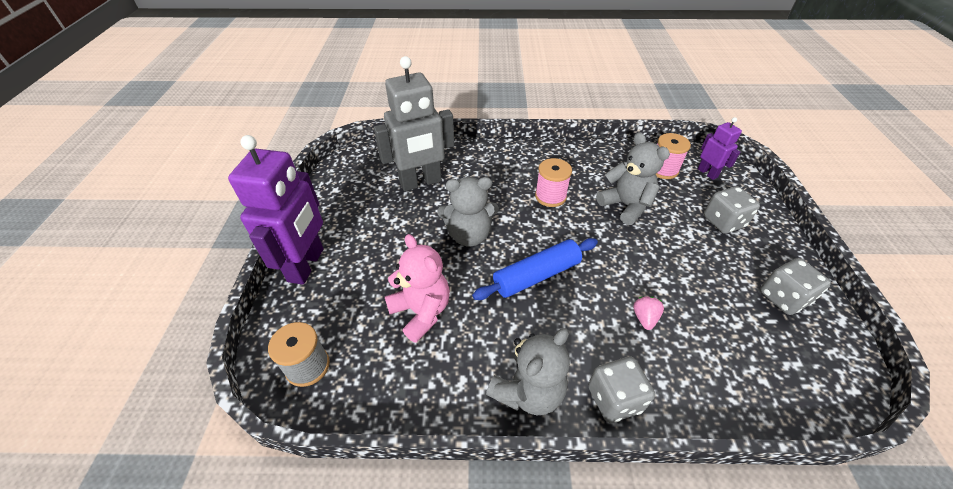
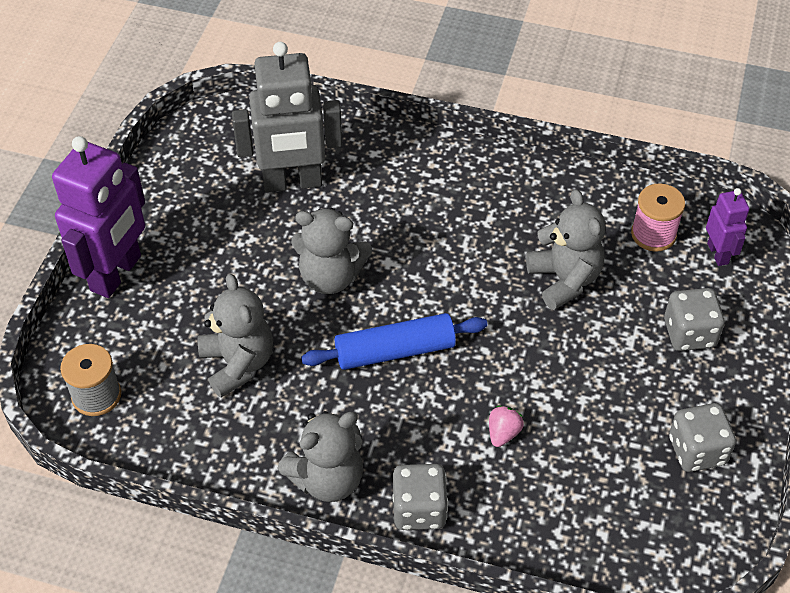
camera: 15 degrees right, 5 degrees up
pink teddy bear [385,234,450,343] -> grey teddy bear [197,274,273,398]
pink spool [535,158,572,207] -> none

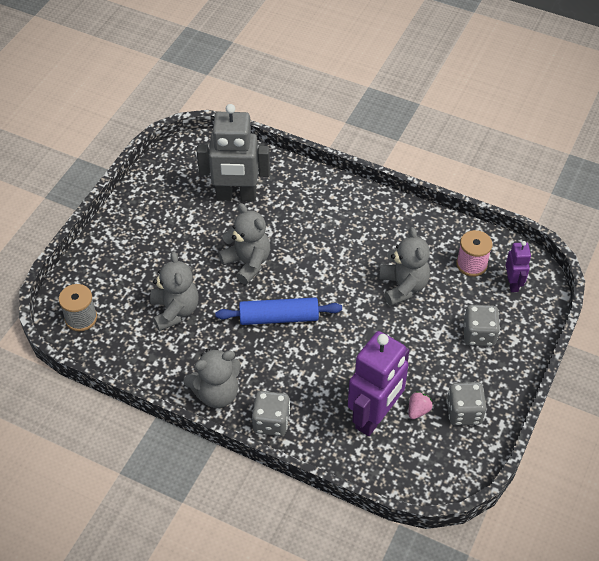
camera: 10 degrees right, 0 degrees up
purple robot [52,136,145,298] -> purple robot moved to [348,331,409,436]
grey teddy bear [291,208,372,294] -> grey teddy bear turned 150 degrees counterclockwise [218,203,270,284]
pink strawberry [489,406,524,447] -> pink strawberry moved to [409,391,433,419]

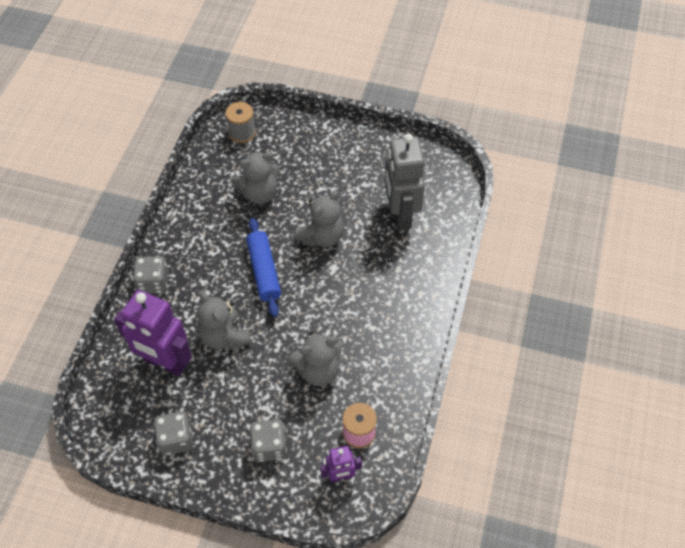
camera: 80 degrees right, 5 degrees up
grey teddy bear [183,348,241,408] -> grey teddy bear moved to [197,291,252,350]
pink strawberry [409,391,433,419] -> none

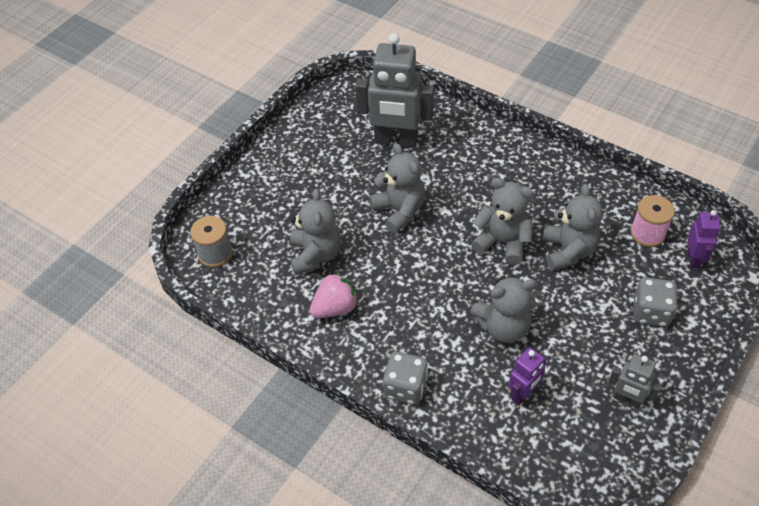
camera: 70 degrees left, 5 degrees down
purple robot [114,290,192,376] -> purple robot [508,347,547,405], size x0.51
grey dice [154,411,193,455] -> grey robot [608,354,661,409]
blue rolling pin [246,218,281,317] -> none
none -> pink strawberry [310,273,358,318]
none -> grey teddy bear [471,178,533,265]

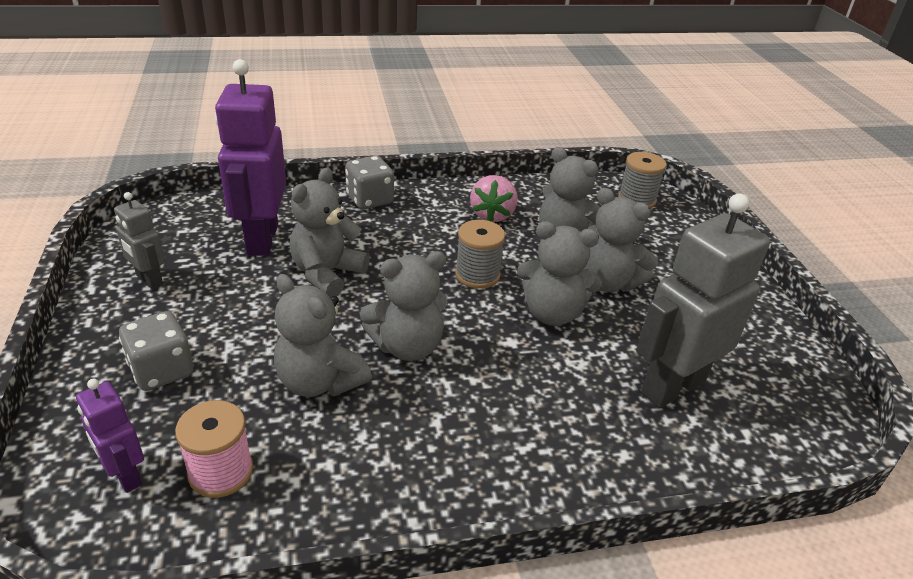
camera: 130 degrees right, 15 degrees down
purple robot [508,347,547,405] -> purple robot [215,59,286,256], size x1.97
grey robot [608,354,661,409] -> grey robot turned 120 degrees counterclockwise [114,192,165,290]
none -> grey spool [455,220,505,289]
none -> grey teddy bear [583,188,658,292]

